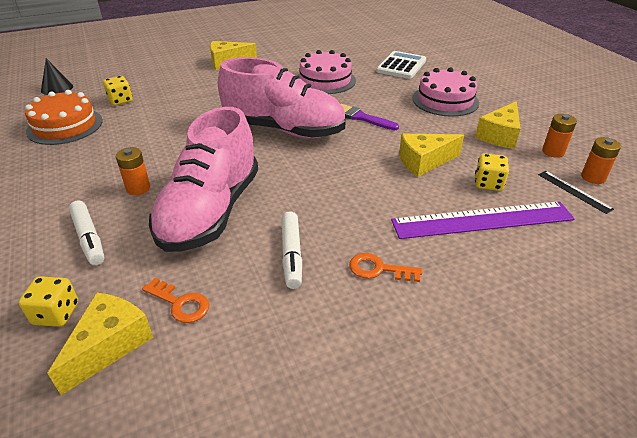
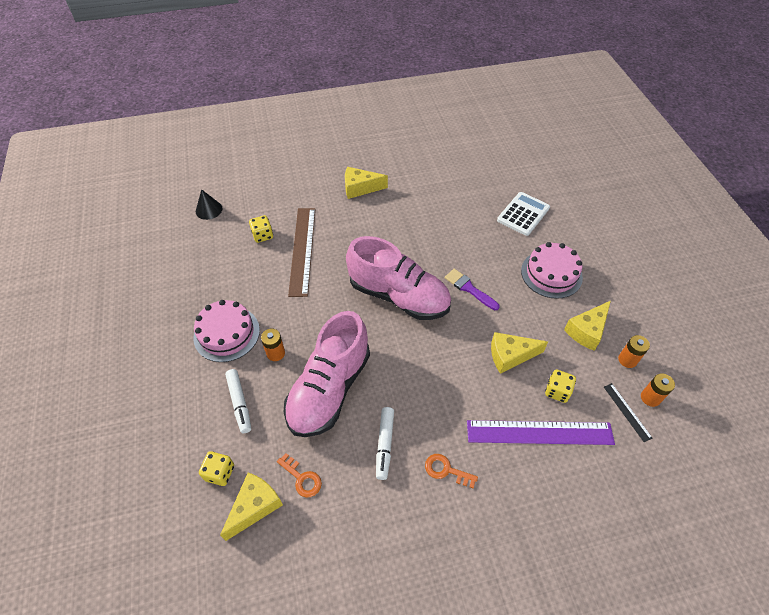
camera: 10 degrees right, 15 degrees up
orange cake [25,90,103,145] -> none
pink cake [297,50,356,94] -> pink cake moved to [193,300,260,362]
none -> brown ruler [288,208,315,297]

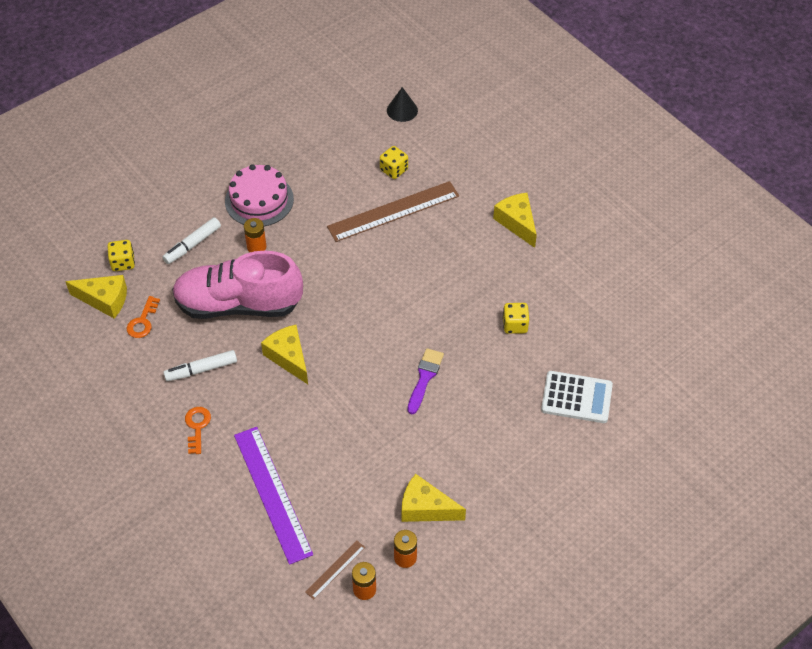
camera: 65 degrees right, 0 degrees up
pink shoe [346,236,451,320] -> none
yellow cheese [491,332,548,374] -> yellow cheese moved to [261,325,308,384]
pink cake [521,242,583,299] -> none
yellow dice [545,369,576,403] -> yellow dice moved to [503,303,529,334]
black ruler [604,383,653,442] -> brown ruler [305,540,365,600]

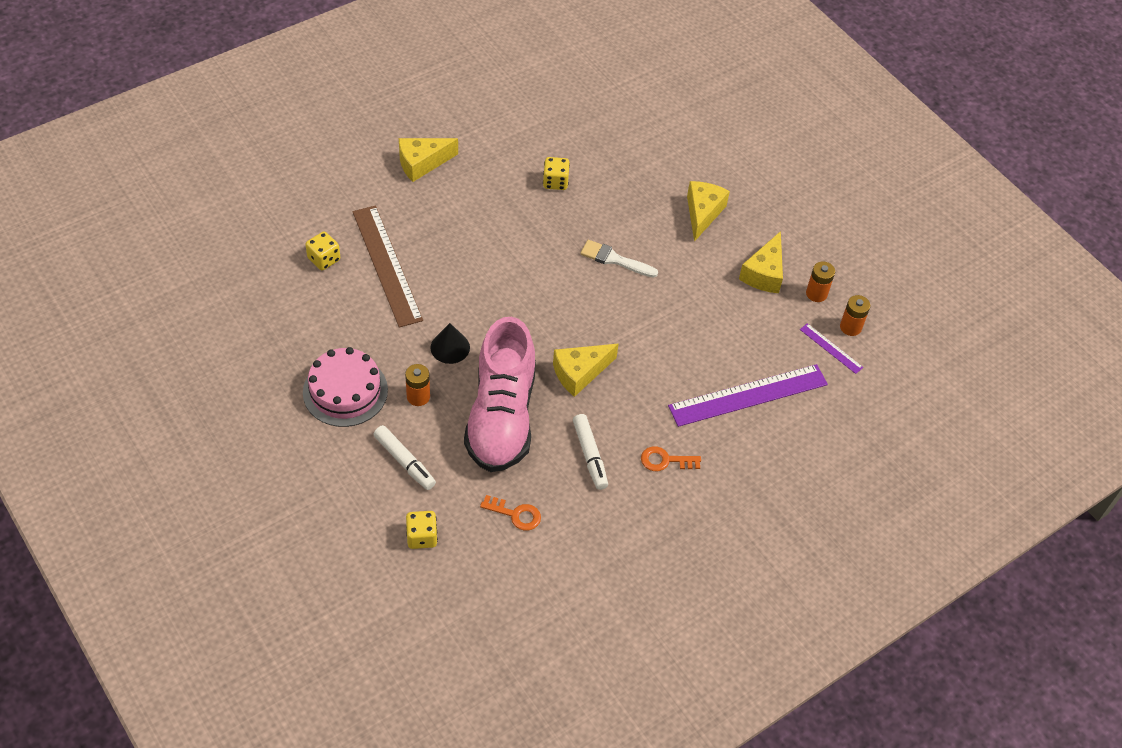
camera: 90 degrees left, 0 degrees up
yellow cheese [65,275,127,319] -> yellow cheese moved to [687,181,730,242]
brown ruler [305,540,365,600] -> purple ruler [800,323,863,374]
black cone [387,87,418,122] -> black cone moved to [431,323,470,364]
purple brush [407,348,444,414] -> white brush [580,240,658,277]
white calculator [541,371,613,423] -> none

